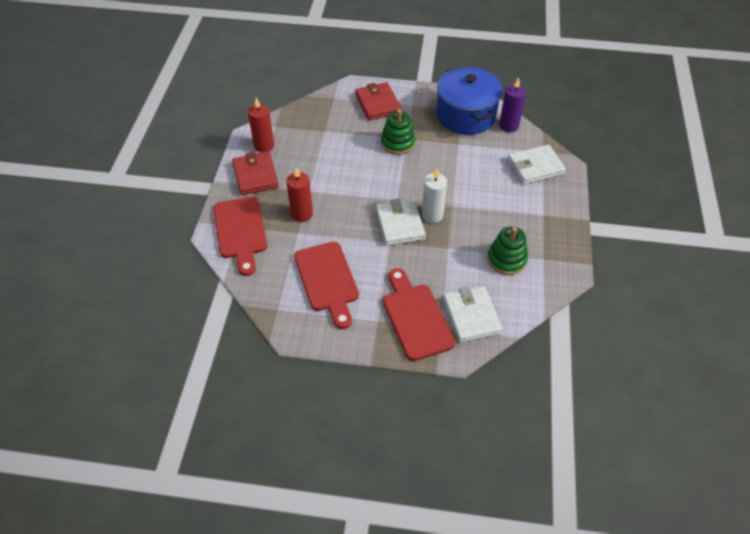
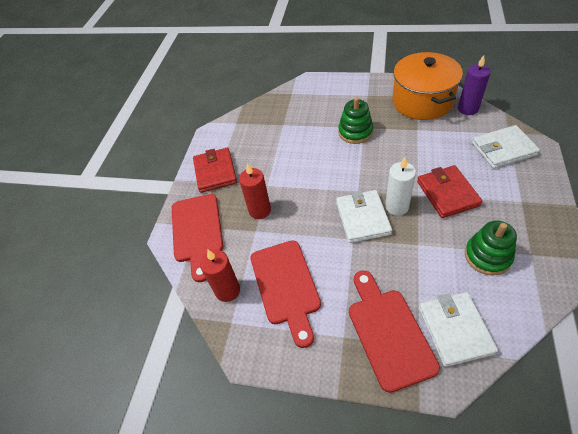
camera: 10 degrees right, 0 degrees up
red candle [248,98,274,152] -> red candle moved to [200,250,240,302]
red wallet [355,82,401,120] -> red wallet moved to [417,165,483,218]
blue pot [436,67,502,135] -> orange pot [392,52,463,120]

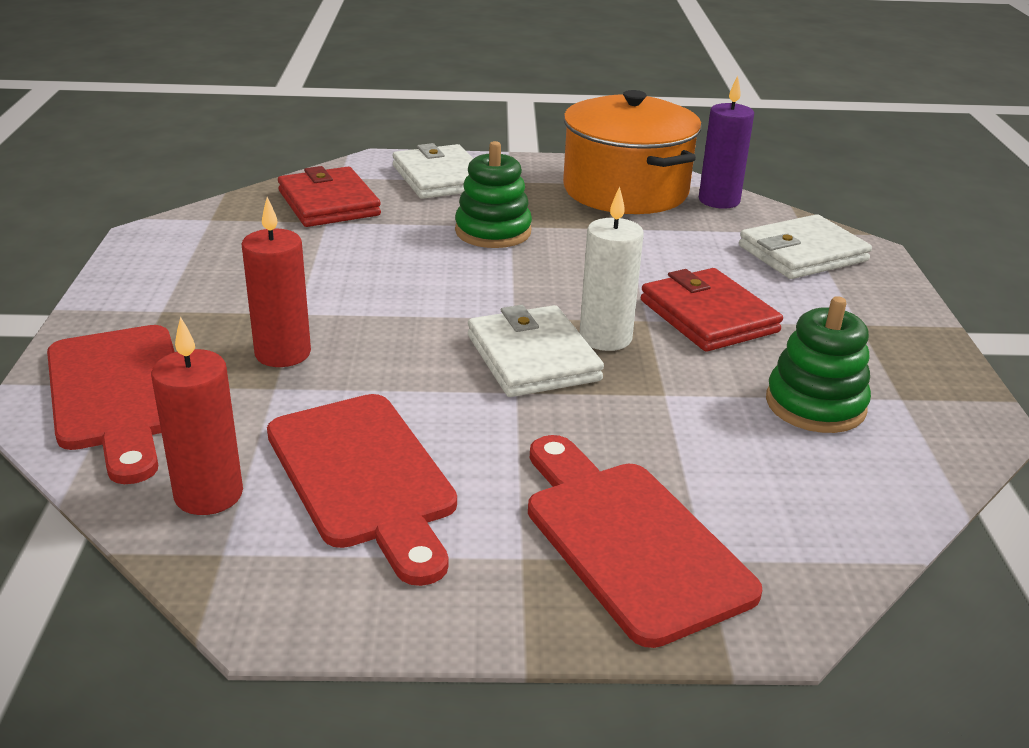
camera: 20 degrees left, 20 degrees down
red wallet [193,148,237,193] -> red wallet moved to [278,166,381,227]
white wallet [419,292,498,367] -> white wallet moved to [392,143,474,199]

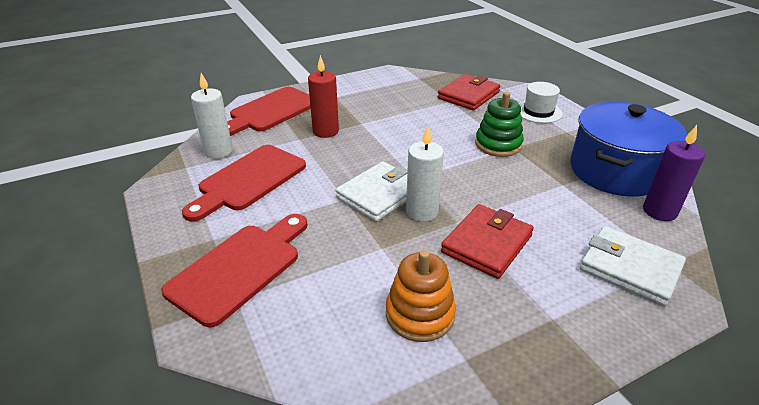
camera: 65 degrees right, 5 degrees up
red candle [151,316,243,515] -> white candle [191,73,233,159]
white wallet [392,143,474,199] -> white hat [519,82,563,123]
orange pot [563,90,702,214] -> blue pot [570,102,687,197]
green stacking toy [766,296,871,433] -> orange stacking toy [386,250,456,342]

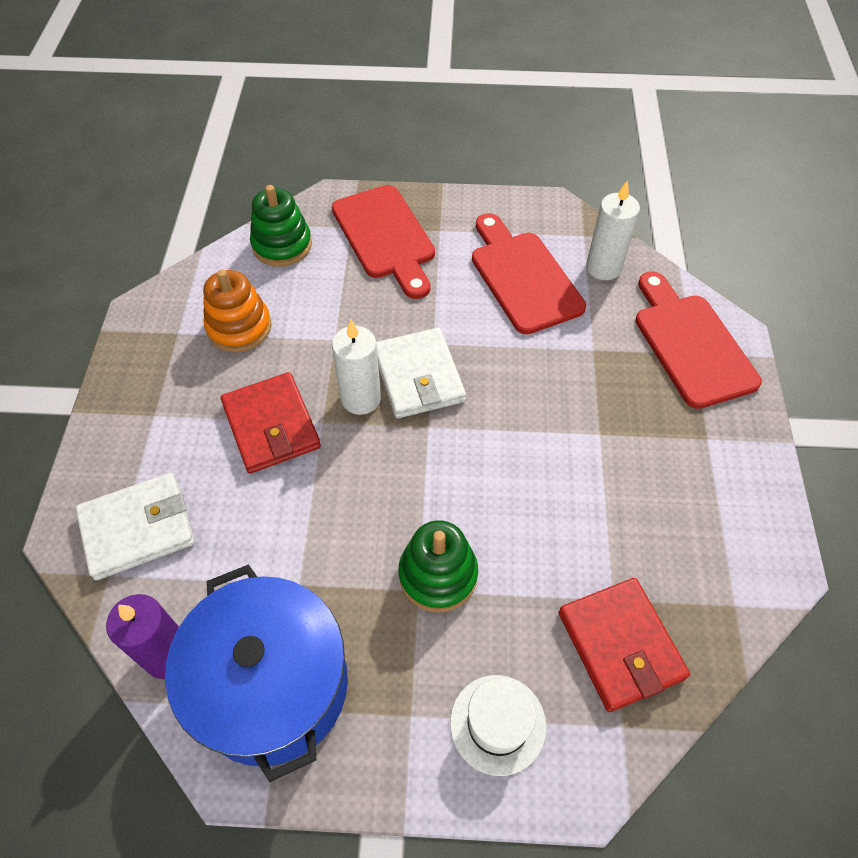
camera: 120 degrees right, 20 degrees up
red candle [308,55,339,138] -> none
none -> green stacking toy [250,185,312,266]

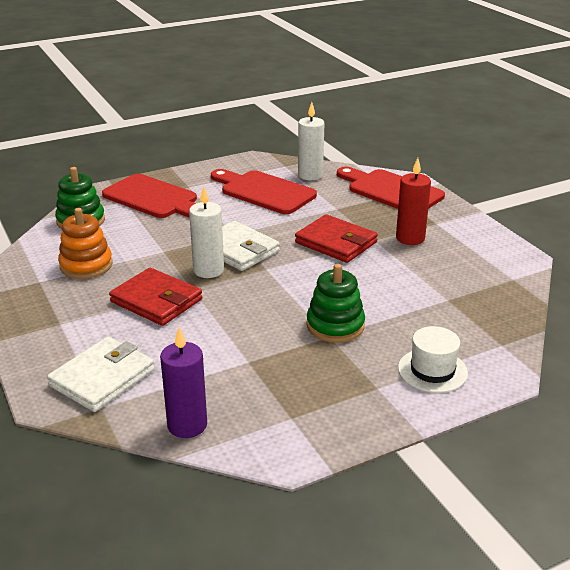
camera: 30 degrees left, 25 degrees down
blue pot [165,564,348,782] -> none
red wallet [558,578,690,712] -> red wallet moved to [295,214,378,263]
none -> red candle [396,158,431,245]

